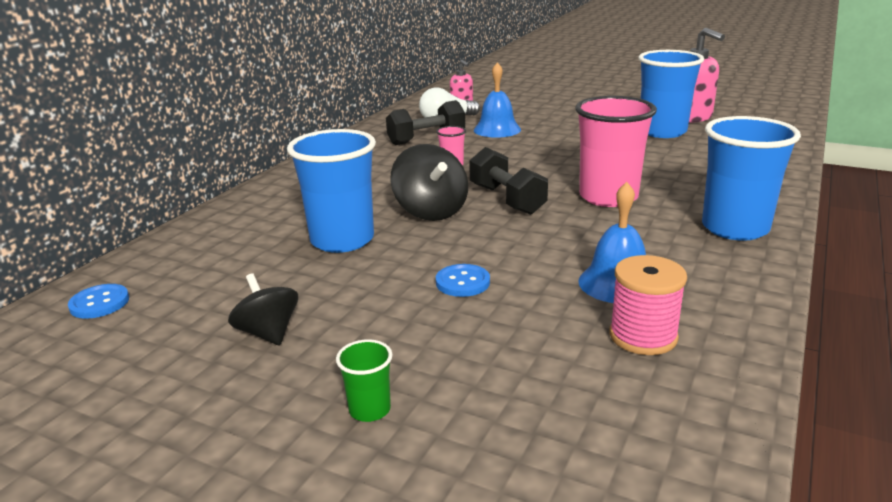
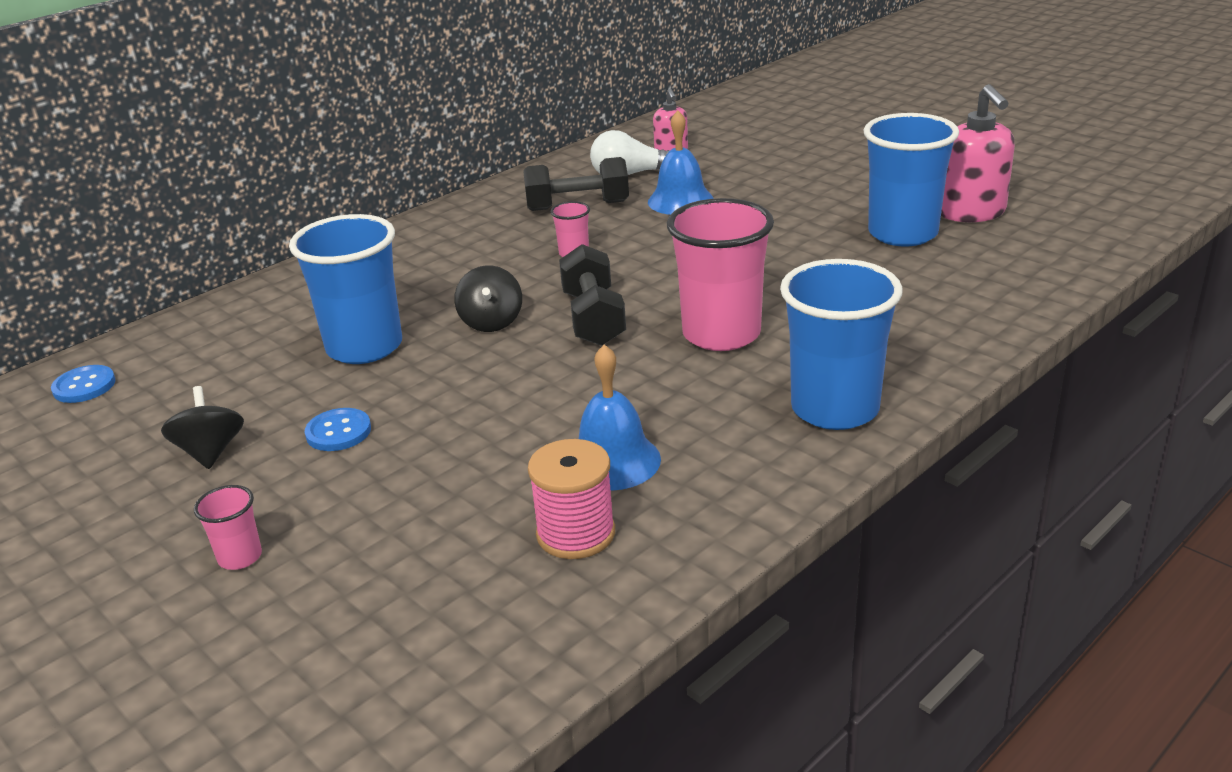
camera: 20 degrees right, 5 degrees up
green cup [336,339,393,422] -> pink cup [194,485,262,570]
black spinning top [390,144,468,221] -> black spinning top [454,265,522,332], size x0.67
blue button [436,264,490,297] -> blue button moved to [305,408,371,451]

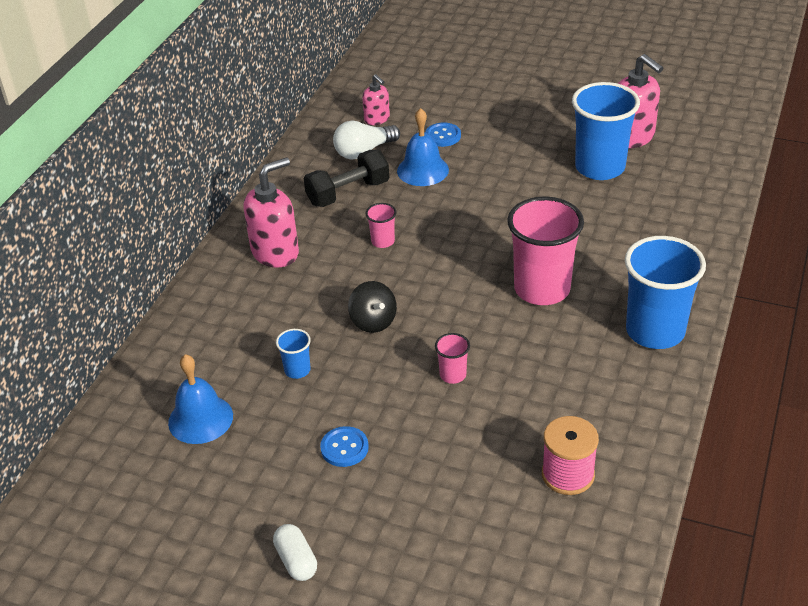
camera: 25 degrees left, 10 degrees up
blue button [51,365,116,403] -> blue button moved to [425,122,461,147]
black spinning top [161,386,244,469] -> none
pink cup [194,485,262,570] -> pink cup moved to [435,333,470,384]
blue cup [289,214,402,364] -> blue cup [276,329,311,379], size x0.44
black dumbbell [559,244,626,346] -> none
blue bell [579,344,661,491] -> blue bell moved to [168,354,233,444]
none -> pink soap dispenser [243,157,299,268]
none -> white capsule [273,524,317,581]

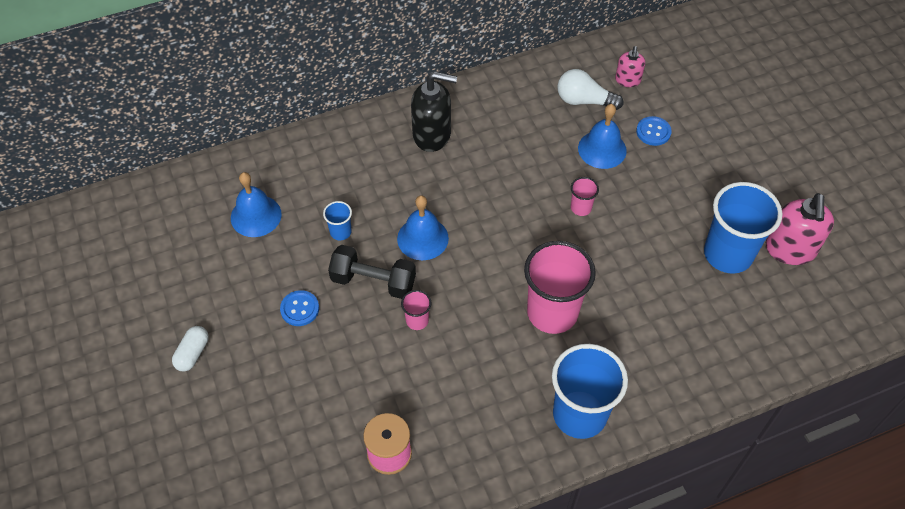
camera: 45 degrees right, 15 degrees up
pink soap dispenser [243,157,299,268] -> black soap dispenser [411,72,457,152]
black dumbbell [304,150,389,207] -> black dumbbell moved to [328,245,416,299]
black spinning top [348,281,397,333] -> blue bell [397,195,449,260]
pink cup [366,203,396,248] -> pink cup moved to [571,177,599,216]

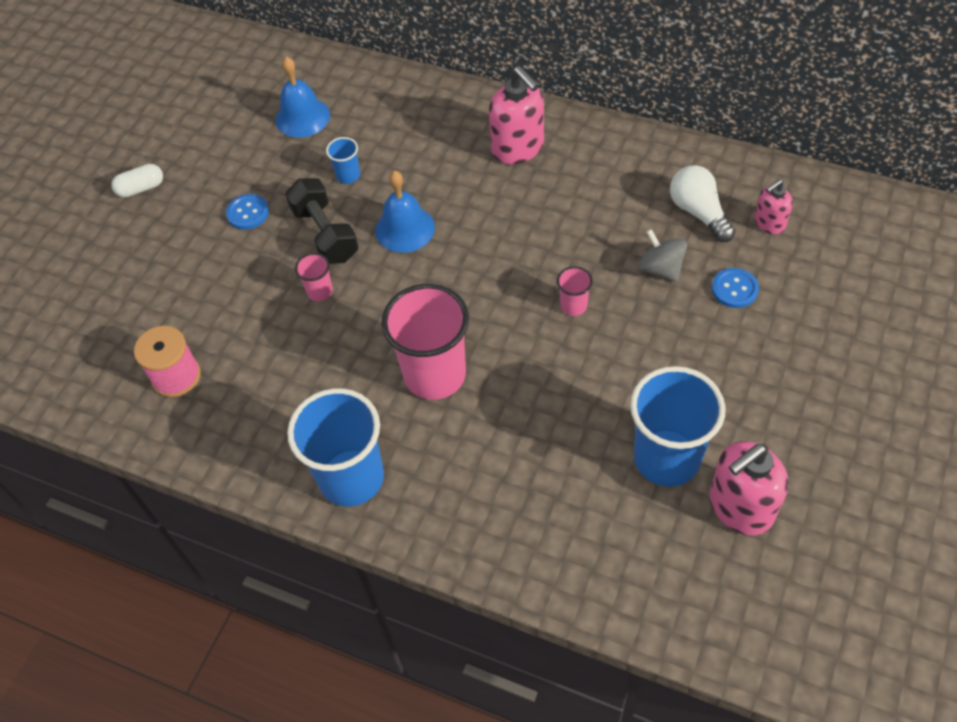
camera: 50 degrees right, 0 degrees up
black soap dispenser [411,72,457,152] -> pink soap dispenser [489,66,544,165]
blue bell [578,104,627,169] -> grey spinning top [639,229,687,282]

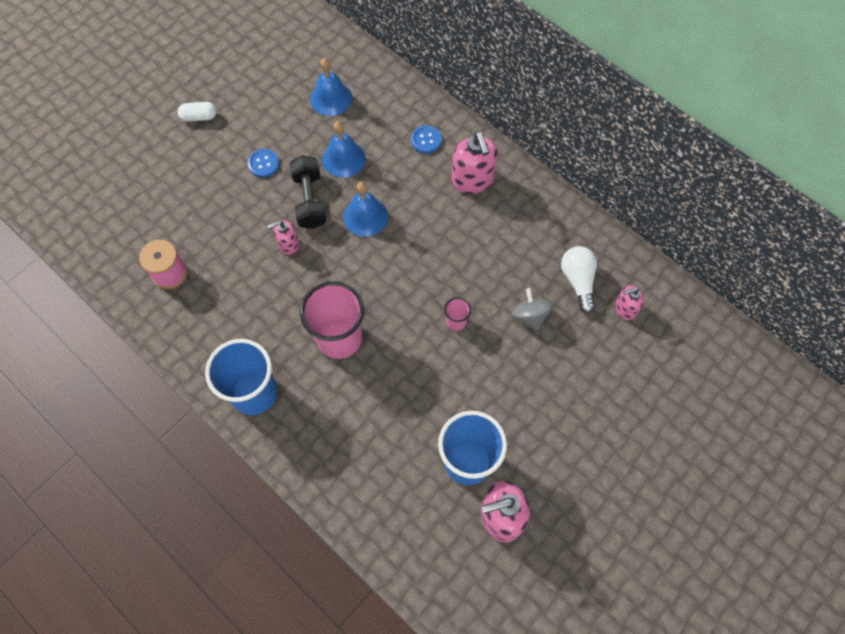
camera: 15 degrees right, 10 degrees up
pink cup [295,253,333,301] -> pink soap dispenser [267,220,299,255]
blue cup [326,137,360,184] -> blue bell [322,121,366,178]
blue button [712,268,759,308] -> blue button moved to [411,125,442,153]

